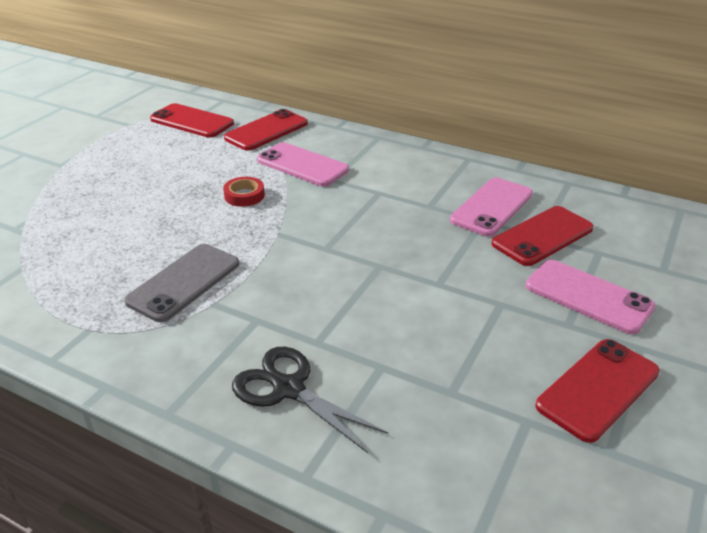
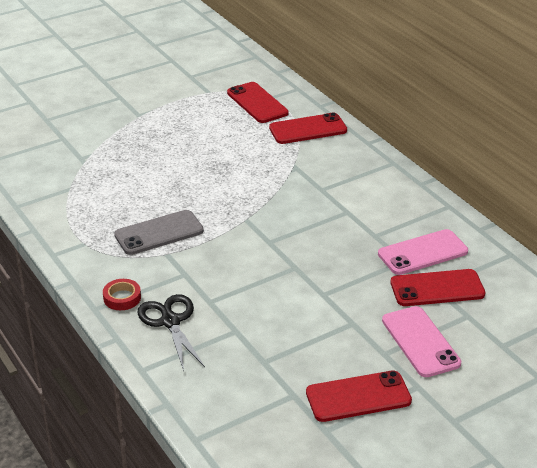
camera: 30 degrees right, 0 degrees up
red tape [223,177,265,207] -> red tape moved to [103,279,141,310]
pink phone [257,142,349,187] -> none

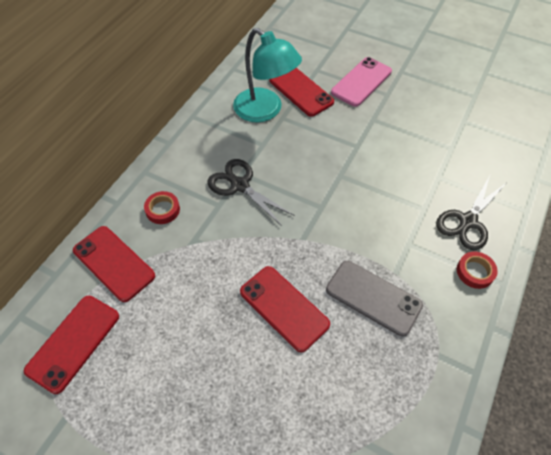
camera: 120 degrees left, 20 degrees up
red phone [306,371,412,422] -> red phone moved to [240,266,330,352]
pink phone [378,229,468,275] -> turquoise lamp [233,28,302,123]
none -> red tape [144,191,180,224]
none -> black scissors [207,159,294,226]

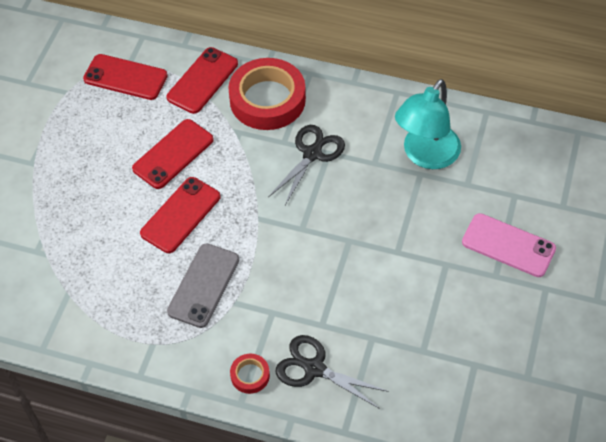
camera: 80 degrees right, 0 degrees up
red tape [144,191,180,224] -> red tape [228,58,306,130], size x2.27
red phone [269,68,334,117] -> red phone moved to [132,119,214,189]

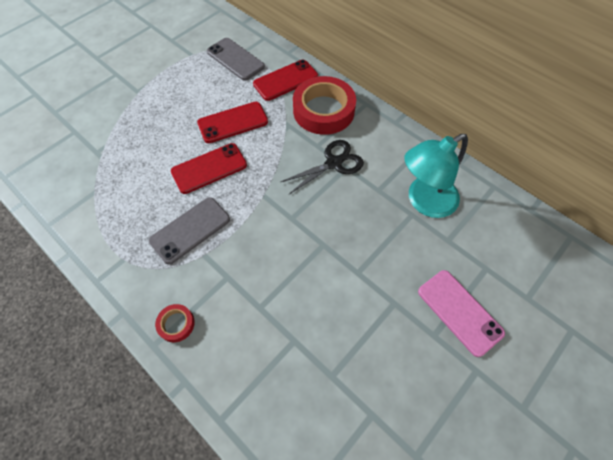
camera: 25 degrees right, 5 degrees up
red phone [83,54,168,100] -> grey phone [207,38,265,81]
black scissors [275,335,389,409] -> none

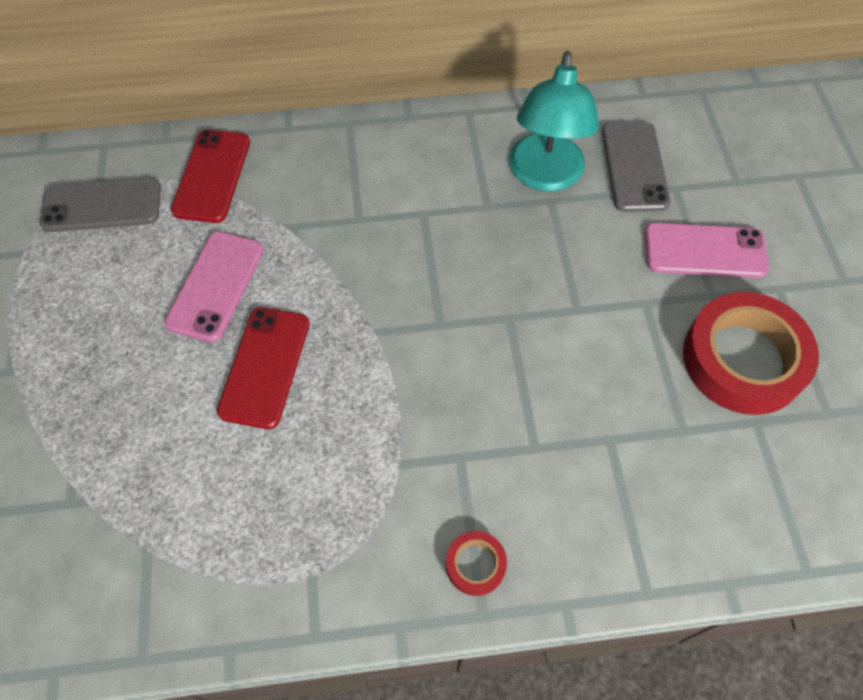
camera: 50 degrees left, 0 degrees up
grey phone [149,197,230,264] -> grey phone moved to [602,122,671,212]
red phone [197,102,268,143] -> pink phone [164,231,263,343]
black scissors [281,140,364,194] -> none
red tape [293,76,356,135] -> red tape moved to [683,292,819,415]

